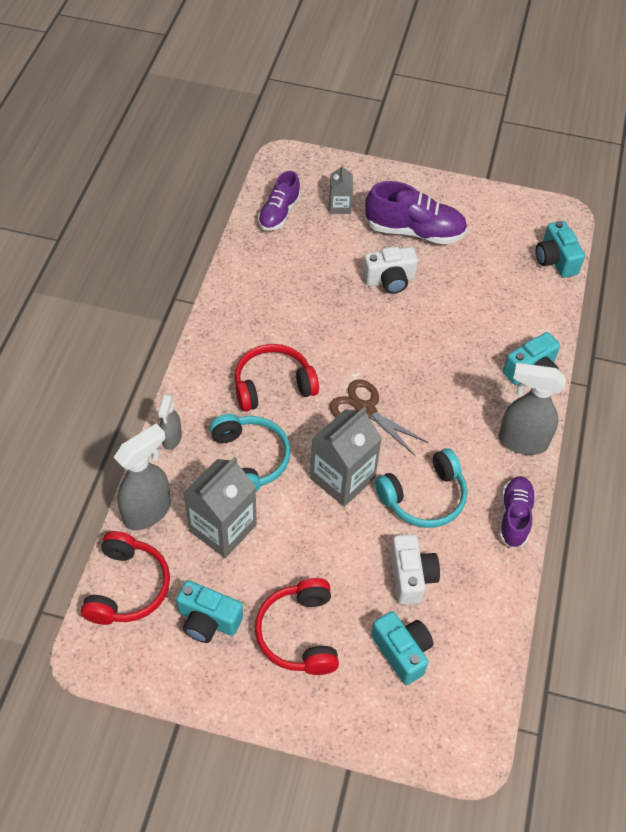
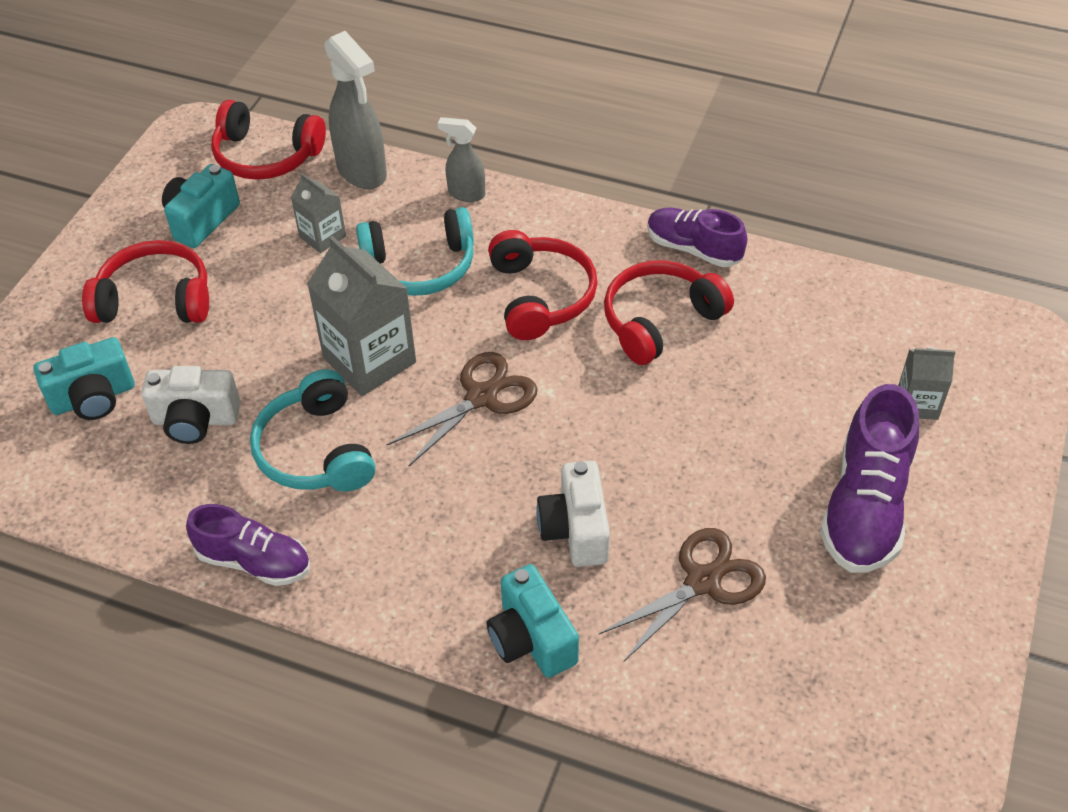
camera: 100 degrees right, 5 degrees down
grey carton [183,457,257,558] -> grey carton [291,173,346,253], size x0.54
purple shoe [258,171,301,231] -> purple shoe moved to [647,208,748,267]
white camera [363,246,418,294] -> white camera moved to [536,461,610,567]
grey spray bottle [499,363,566,455] -> none
turquoise camera [536,221,585,278] -> none
none -> brown scissors [599,528,766,661]
none -> red headphones [604,260,734,365]

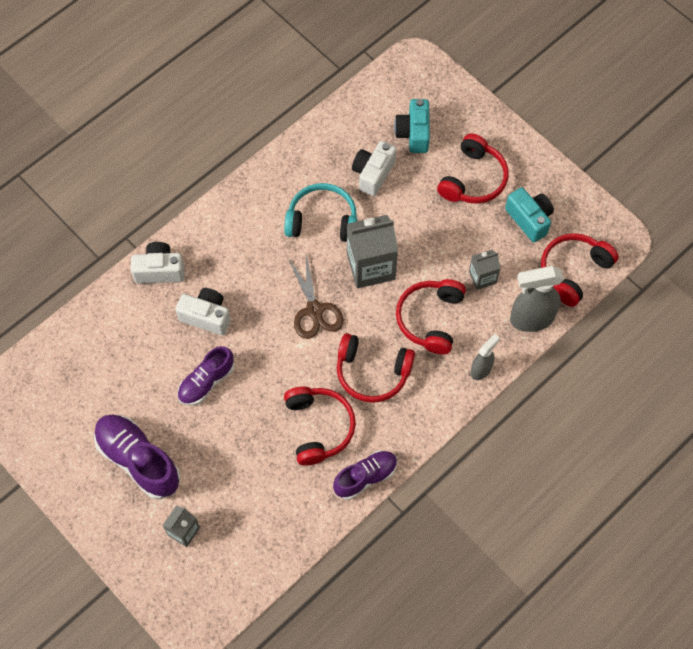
camera: 115 degrees right, 15 degrees up
purple shoe [186,504,310,586] -> purple shoe moved to [177,346,235,406]
turquoise headphones [356,207,474,296] -> red headphones [396,279,466,355]
turquoise camera [487,564,579,678] -> white camera [131,242,184,284]
brown scissors [599,528,766,661] -> none

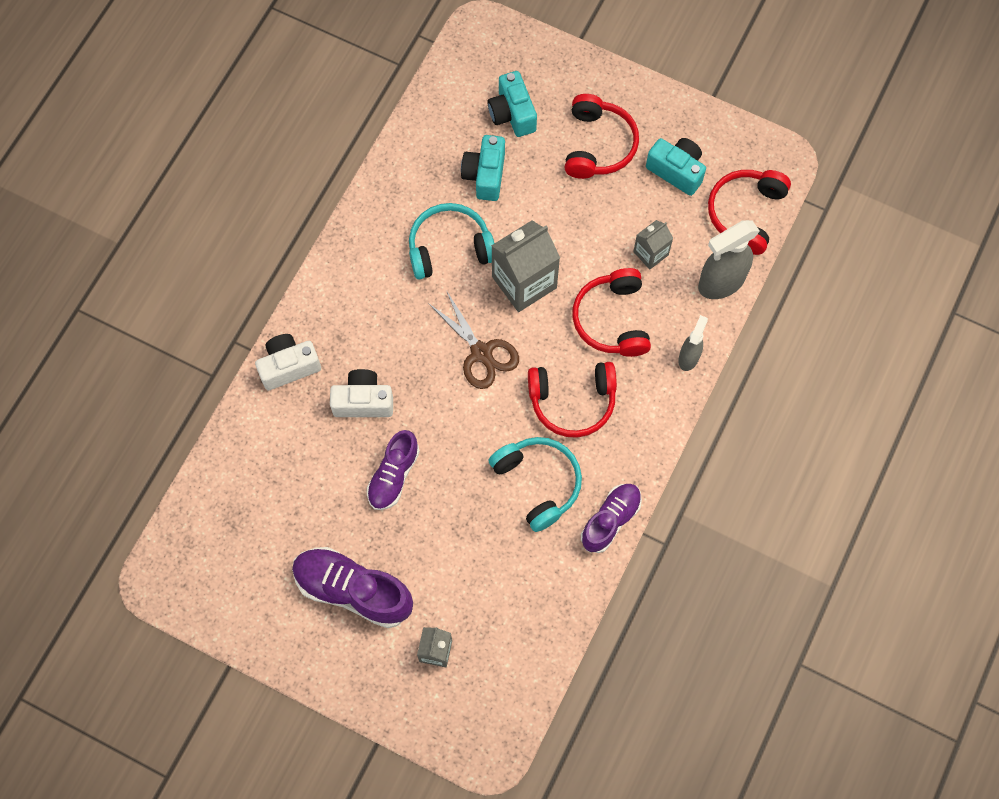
camera: 20 degrees left, 5 degrees up
red headphones [284,387,356,466] -> turquoise headphones [489,437,582,532]
white camera [352,141,396,196] -> turquoise camera [461,135,505,201]

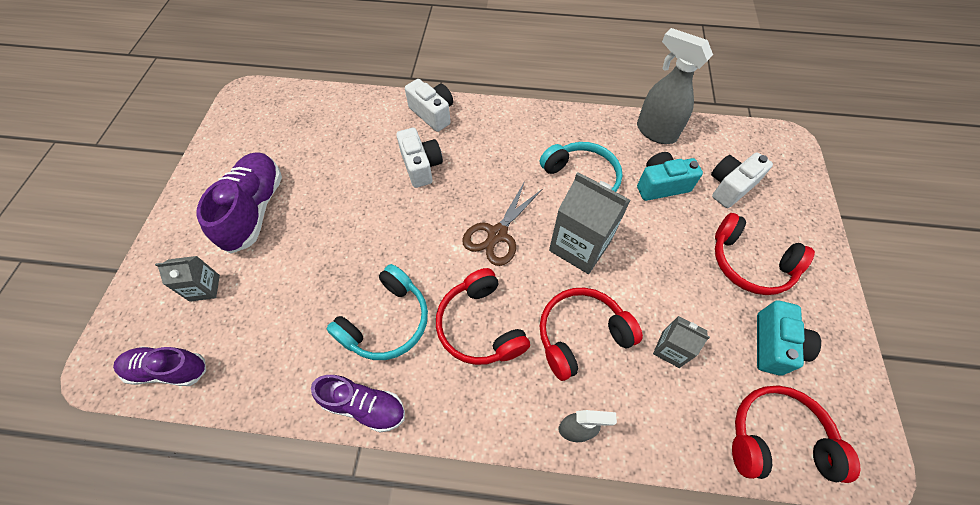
camera: 70 degrees right, 10 degrees down
purple shoe [367,430,420,510] -> purple shoe moved to [113,346,206,386]
turquoise camera [487,71,537,137] -> white camera [711,152,773,208]
red headphones [565,94,639,179] -> red headphones turned 45 degrees clockwise [715,213,815,295]
grey spray bottle [698,220,760,299] -> grey spray bottle moved to [637,28,713,144]

